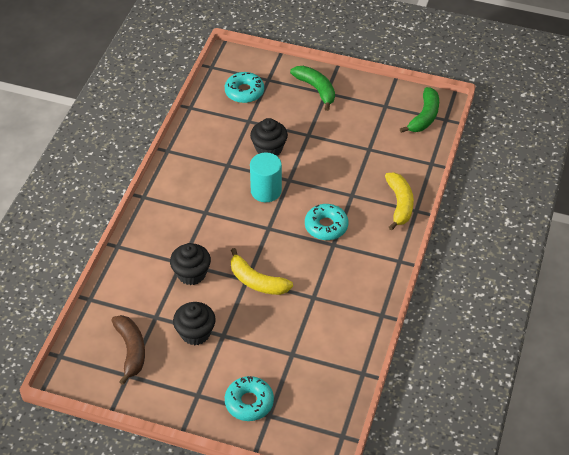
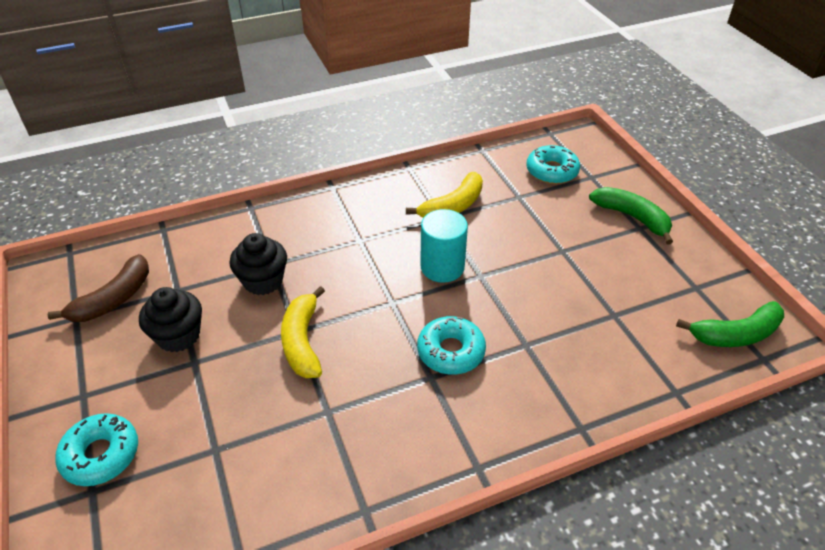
camera: 50 degrees right, 5 degrees down
black cupcake [250,118,288,156] -> none
green banana [290,66,335,111] -> green banana turned 60 degrees counterclockwise [589,187,673,245]
yellow banana [385,173,414,230] -> yellow banana moved to [406,172,483,218]

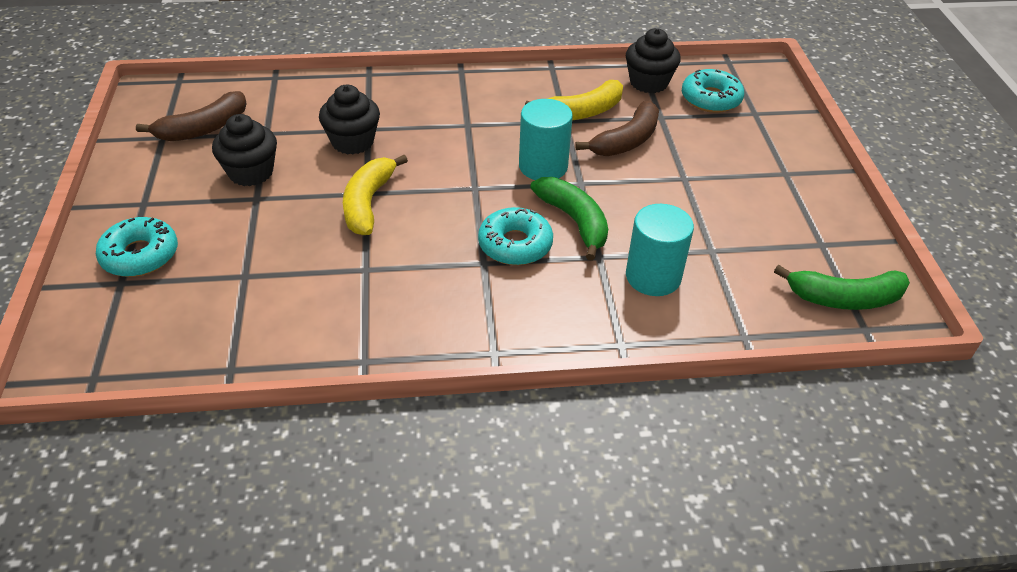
camera: 15 degrees right, 0 degrees up
green banana [589,187,673,245] -> green banana moved to [530,177,608,261]
none -> brown banana [575,101,659,156]
none -> black cupcake [626,28,681,93]
none -> turquoise cylinder [626,204,694,296]

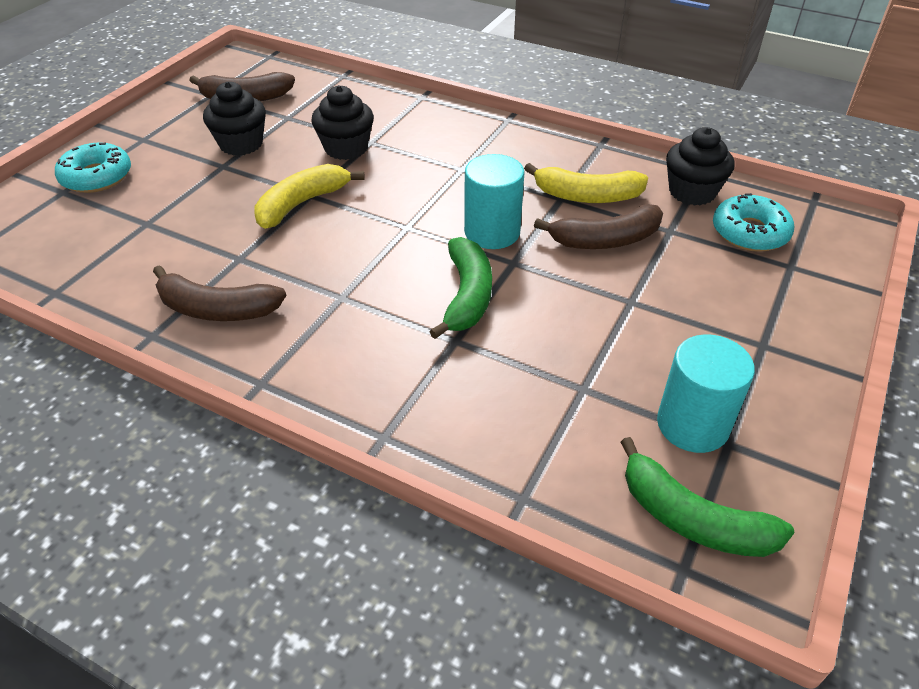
camera: 35 degrees right, 0 degrees up
turquoise donut [478,207,553,265] -> none
turquoise cylinder [626,204,694,296] -> turquoise cylinder moved to [657,334,755,453]
none -> brown banana [153,265,286,321]

